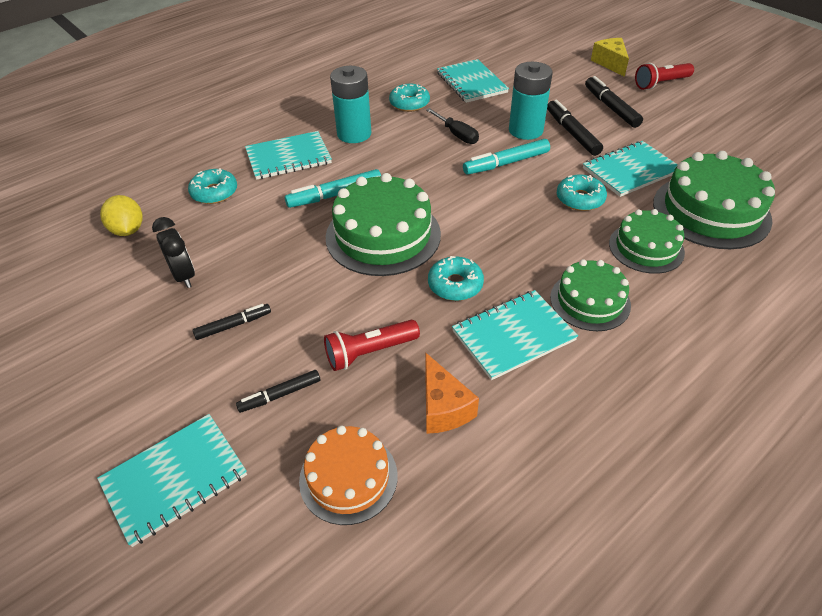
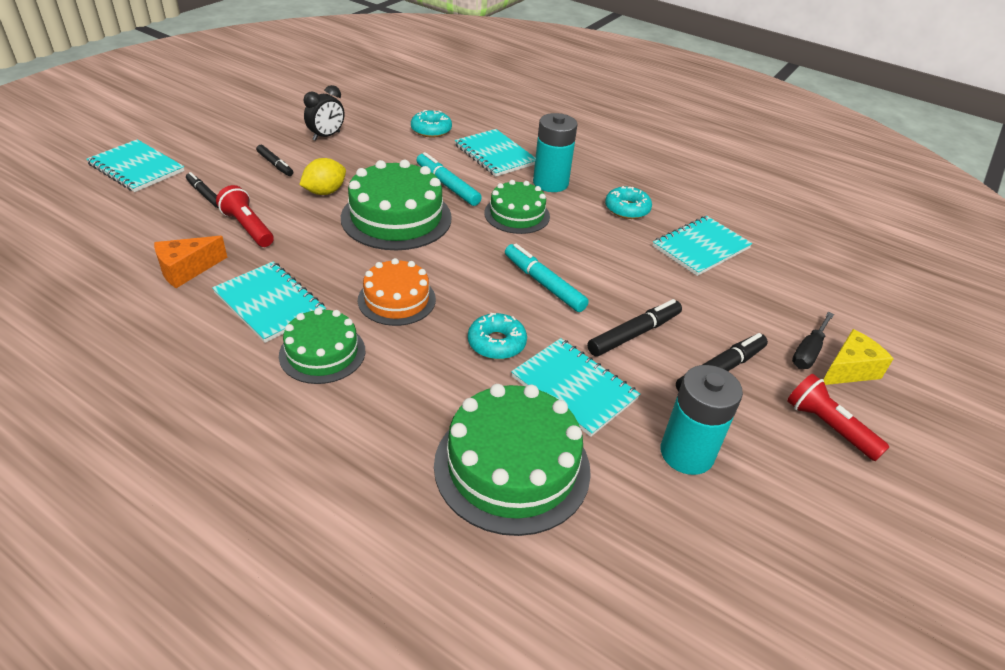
camera: 70 degrees right, 5 degrees down
yellow lemon [100,195,143,236] -> yellow lemon moved to [299,158,346,195]
orange cake [299,426,397,525] -> orange cake moved to [358,258,436,326]
black screwdriver [426,108,479,144] -> black screwdriver moved to [792,312,834,369]
turquoise donut [428,256,484,301] -> none
turquoise battery [509,62,553,140] -> turquoise battery moved to [661,365,743,475]
green cake [609,209,685,274] -> green cake moved to [484,180,550,234]

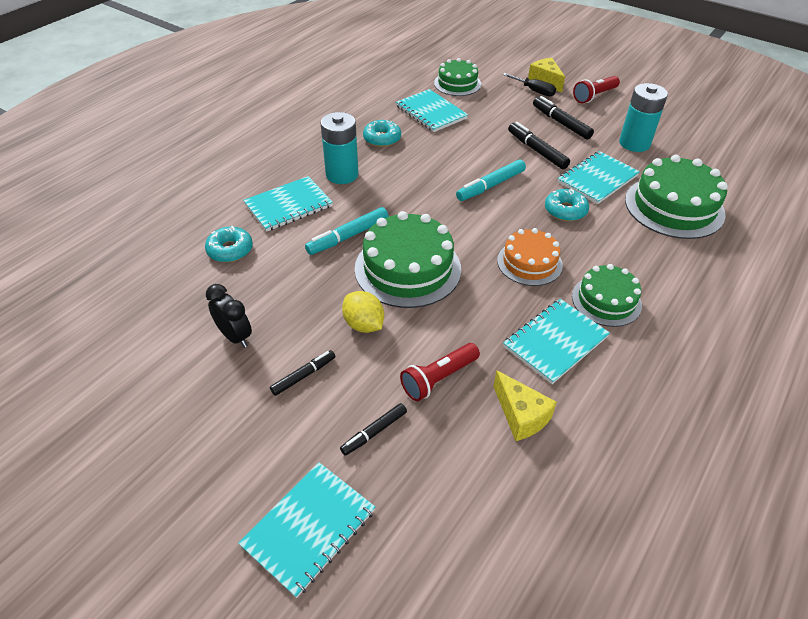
camera: 85 degrees left, 5 degrees up
orange cheese [154,236,227,288] -> yellow cheese [493,370,557,441]
green cake [484,180,550,234] -> green cake moved to [434,58,481,96]

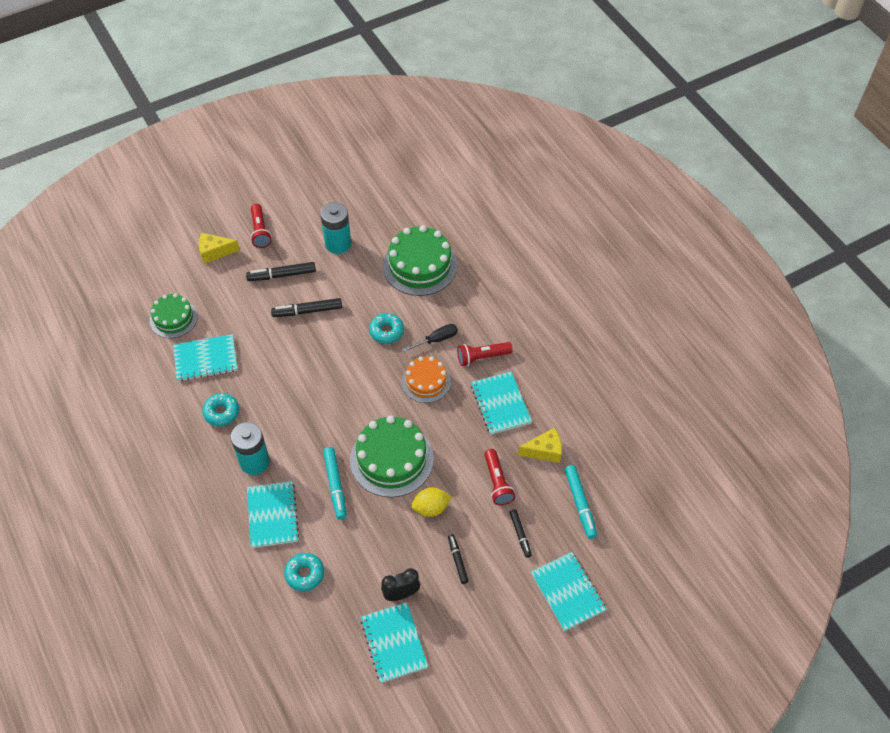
camera: 65 degrees left, 10 degrees up
turquoise marker [456,160,526,201] -> turquoise marker moved to [565,465,597,539]
black screwdriver [502,73,556,96] -> black screwdriver moved to [403,324,458,352]
turquoise notebook [558,151,640,204] -> turquoise notebook moved to [360,602,428,683]
green cake [572,264,642,327] -> red flashlight [457,342,513,366]

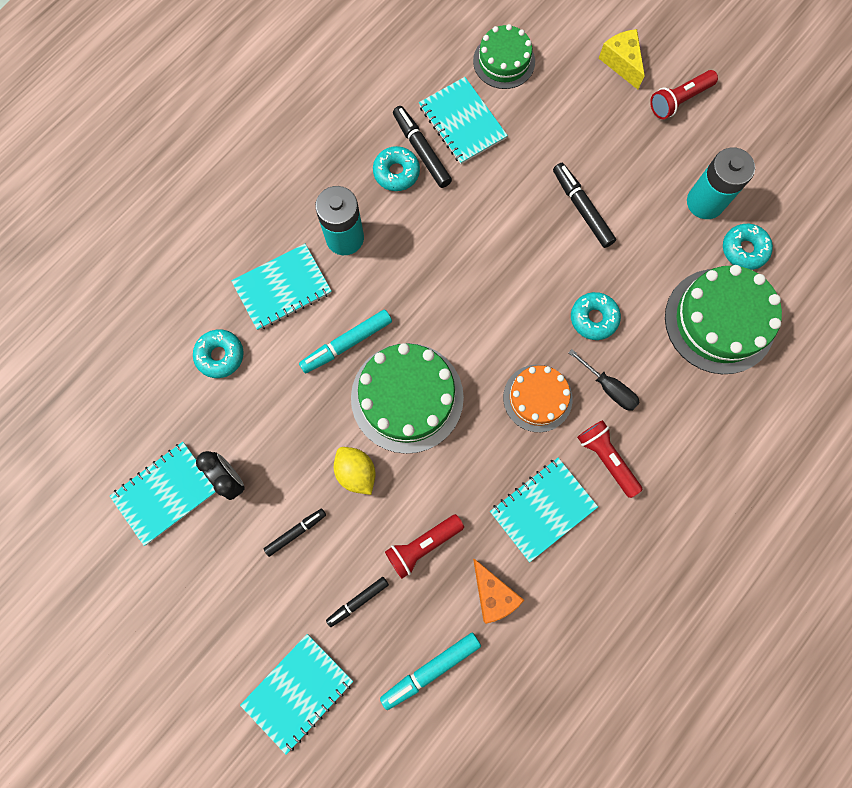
camera: 70 degrees right, 20 degrees up
black marker [246,262,316,281] -> black marker moved to [393,106,452,188]
yellow cheese [518,428,562,463] -> orange cheese [473,559,524,624]
none -> turquoise donut [723,224,773,270]

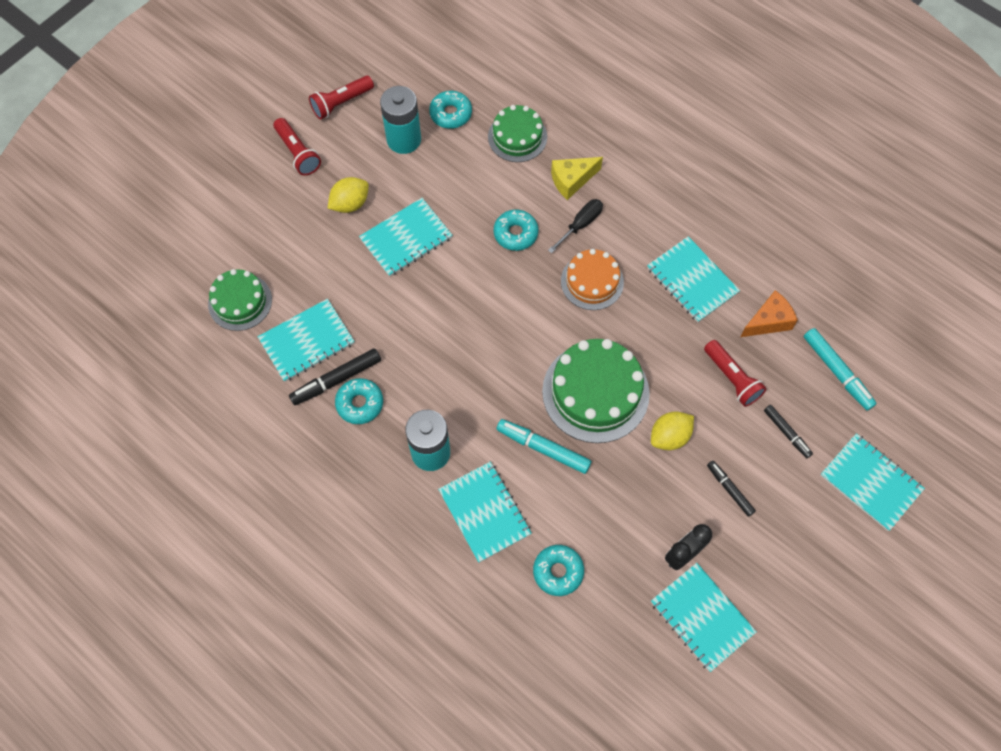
camera: 90 degrees left, 10 degrees down
turquoise marker [299,309,392,373] -> turquoise marker turned 150 degrees clockwise [497,419,591,474]
black marker [553,163,616,248] -> turquoise notebook [359,198,453,277]
red flashlight [577,420,643,498] -> red flashlight moved to [309,76,374,120]
yellow cheese [599,29,645,89] -> yellow cheese moved to [551,157,603,200]
green cake [665,265,782,374] -> green cake [488,105,547,162], size x0.61
none -> yellow lemon [328,177,369,213]

